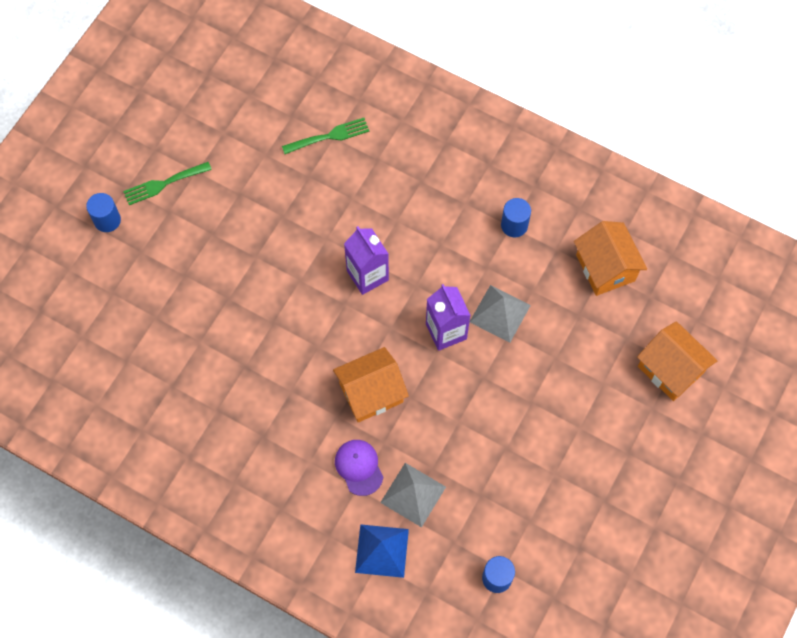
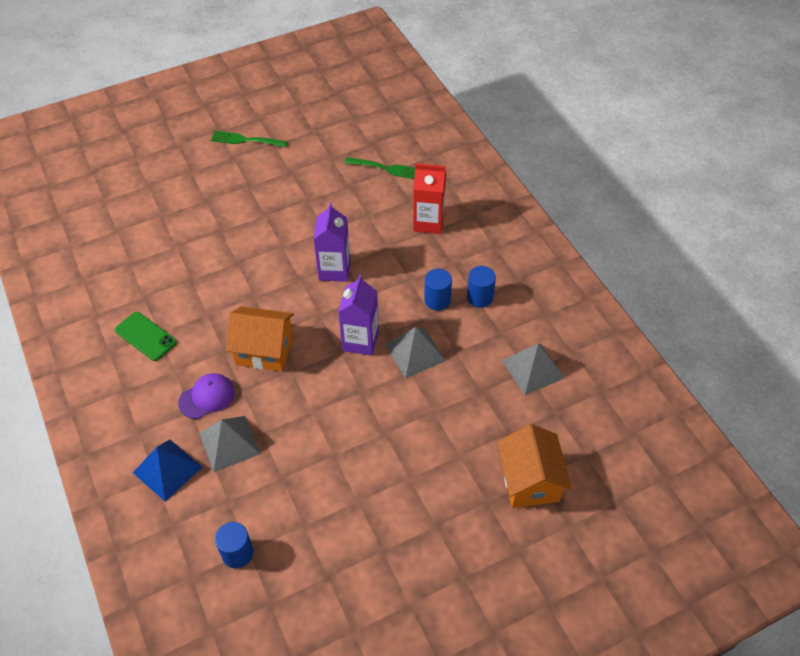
camera: 35 degrees right, 15 degrees down
blue cylinder [86,193,121,232] -> blue cylinder moved to [424,269,452,311]
purple cap [335,440,383,496] -> purple cap turned 45 degrees clockwise [178,373,235,419]
orange house [574,221,647,296] -> grey pyramid [502,344,564,395]
none -> green phone [115,312,177,361]
none -> red carton [413,163,446,234]

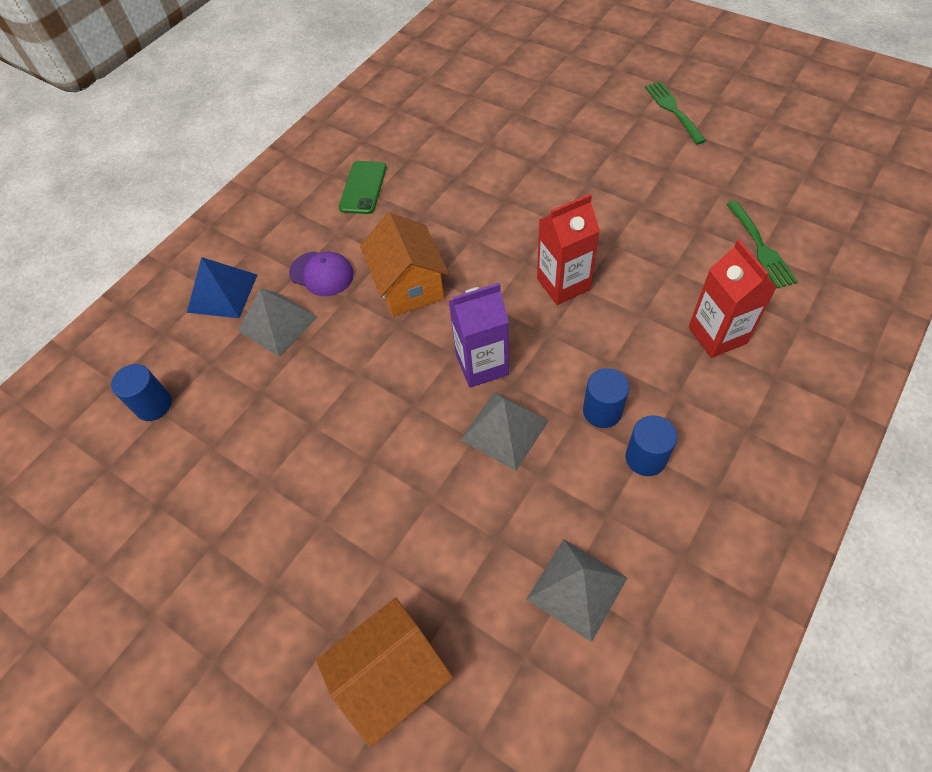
camera: 65 degrees right, 5 degrees up
purple carton [313,202,350,282] -> red carton [537,194,600,305]

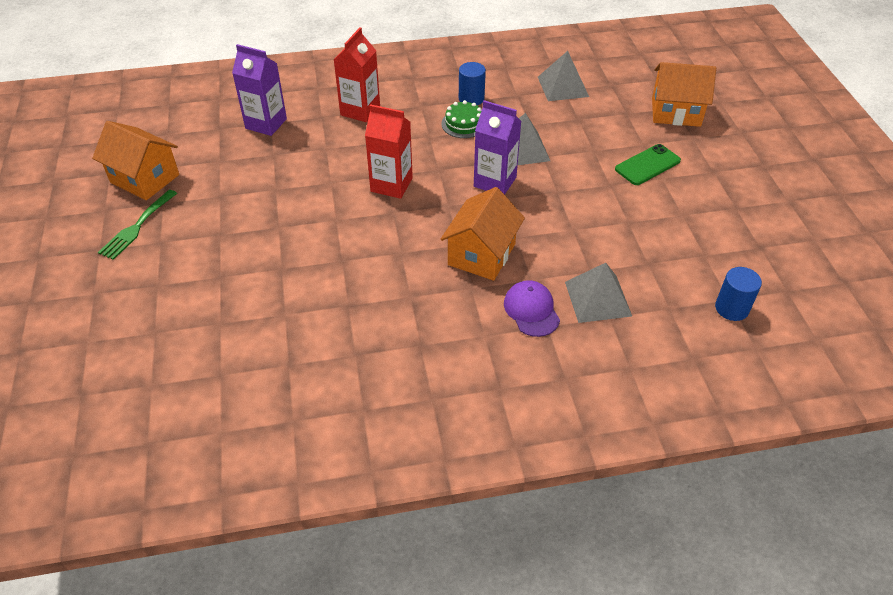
camera: 140 degrees left, 10 degrees down
blue pyramid [187,257,257,318] -> none
green phone [339,161,387,214] -> green phone moved to [615,144,681,185]
blue cylinder [583,368,629,428] -> green cake [441,100,482,138]
green fork [726,201,798,288] -> purple carton [232,44,287,136]
none -> orange house [92,121,179,200]

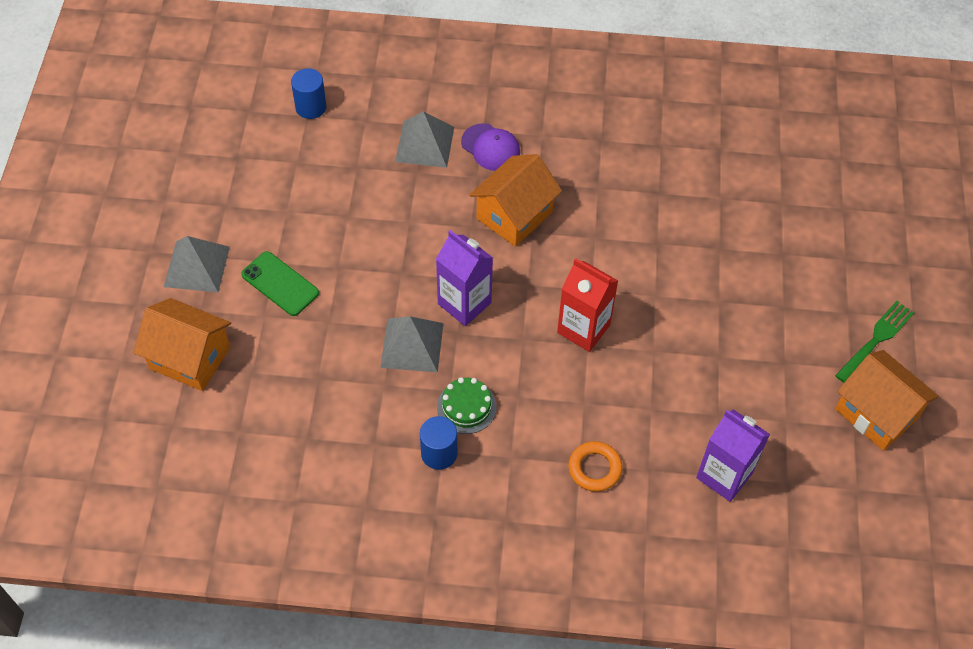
camera: 165 degrees left, 10 degrees up
red carton [334,27,380,122] -> orange ring [568,441,623,492]
purple cap [504,280,560,337] -> purple cap turned 45 degrees counterclockwise [461,123,520,171]
grey pyramid [538,51,589,101] -> grey pyramid moved to [164,236,230,293]
green phone [615,144,681,185] -> green phone turned 60 degrees clockwise [241,251,319,316]

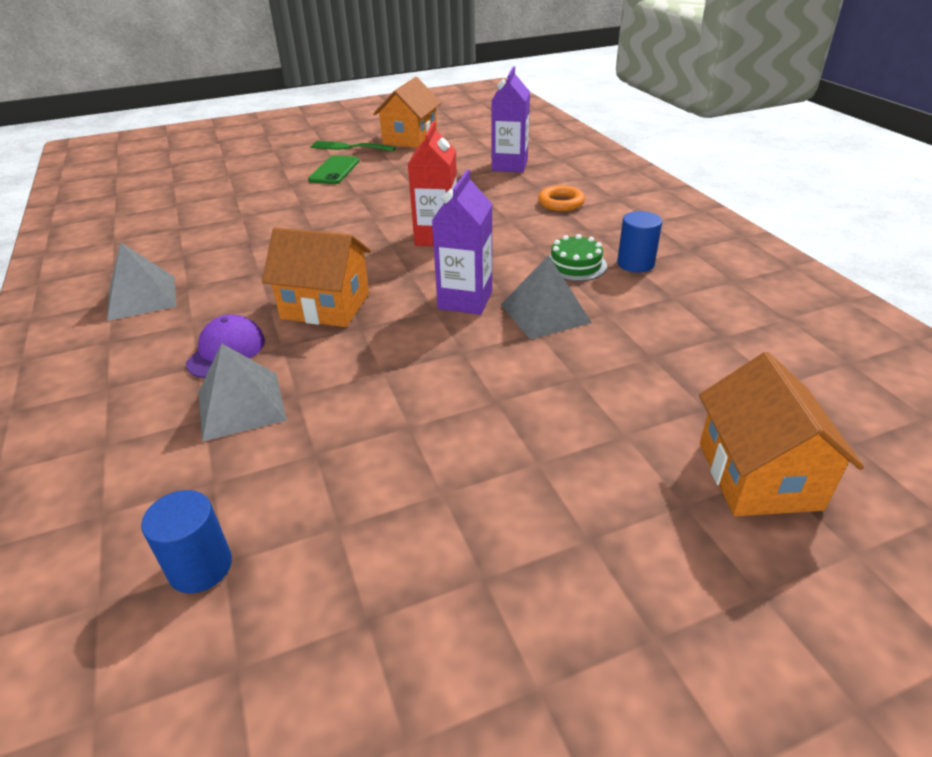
camera: 115 degrees left, 20 degrees down
grey pyramid [164,236,230,293] -> grey pyramid moved to [107,242,177,321]
green phone [241,251,319,316] -> green phone moved to [308,155,359,184]

